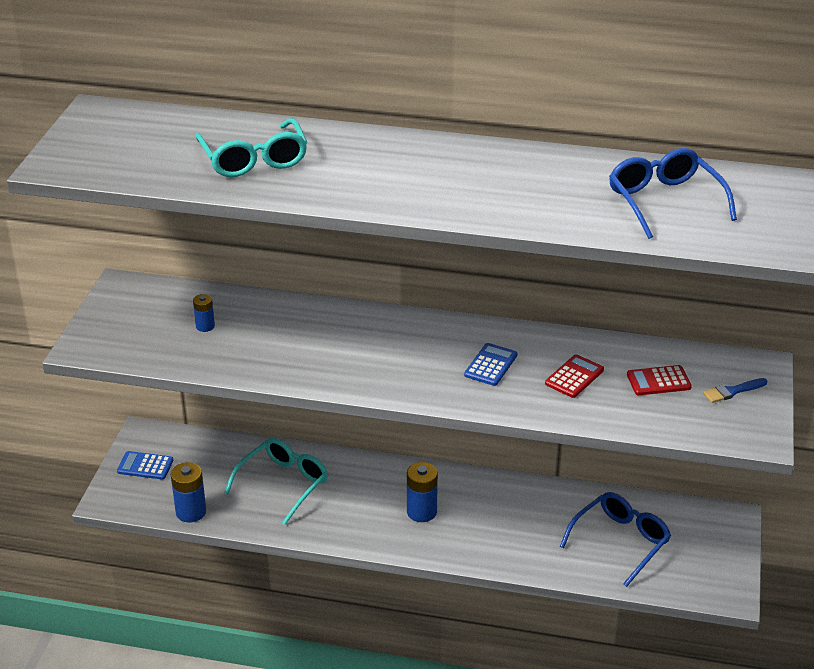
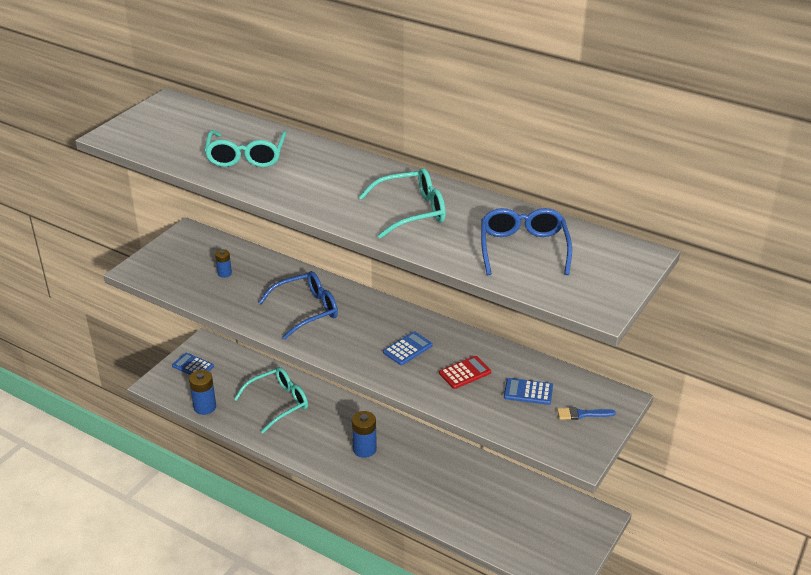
camera: 20 degrees right, 0 degrees up
blue glasses [560,492,671,587] -> blue glasses moved to [258,271,338,339]
red calculator [627,365,692,395] -> blue calculator [504,378,553,405]
none -> turquoise glasses [359,168,446,239]

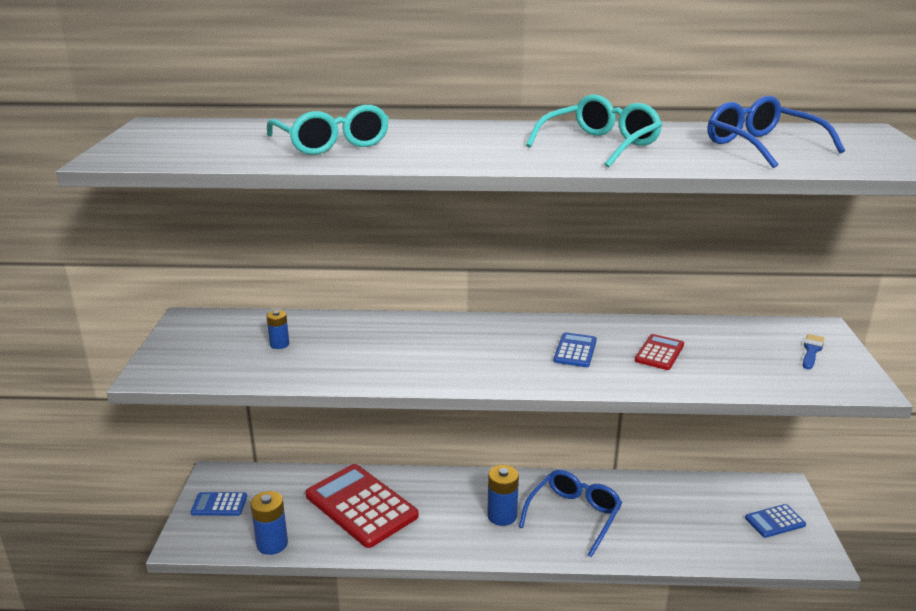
camera: 30 degrees left, 10 degrees down
turquoise glasses [234,367,308,433] -> red calculator [306,464,419,548]
blue glasses [258,271,338,339] -> blue glasses moved to [519,470,622,557]
blue calculator [504,378,553,405] -> blue calculator moved to [745,504,806,538]
blue brush [557,407,616,420] -> blue brush turned 150 degrees clockwise [803,334,825,369]

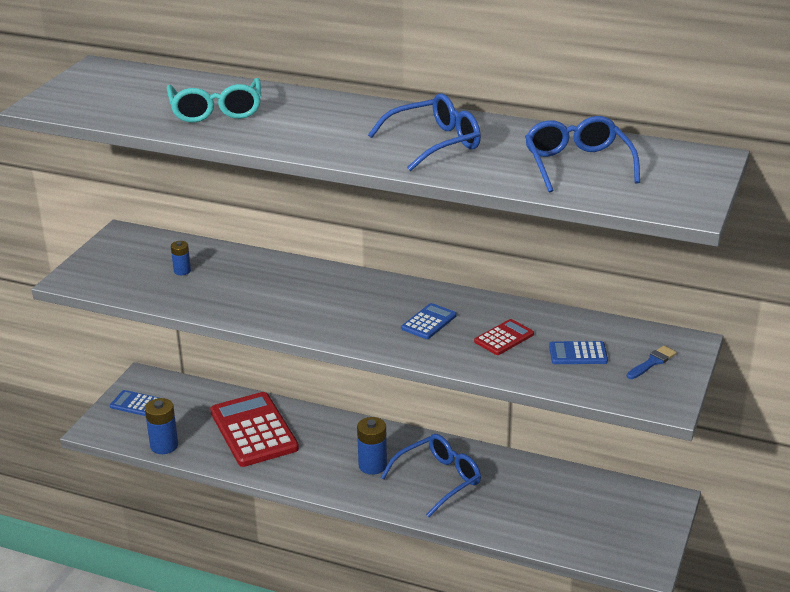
camera: 20 degrees right, 5 degrees up
turquoise glasses [526,95,663,168] -> blue glasses [368,93,481,171]
blue calculator [745,504,806,538] -> blue calculator moved to [549,341,608,364]

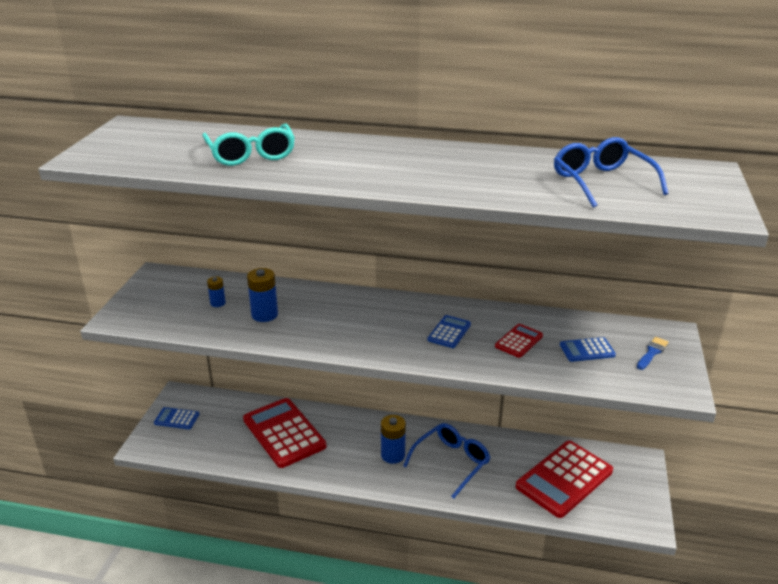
camera: 10 degrees left, 0 degrees up
blue battery [145,398,178,454] -> blue battery moved to [247,268,278,322]
blue glasses [368,93,481,171] -> none
none -> red calculator [516,441,613,518]

